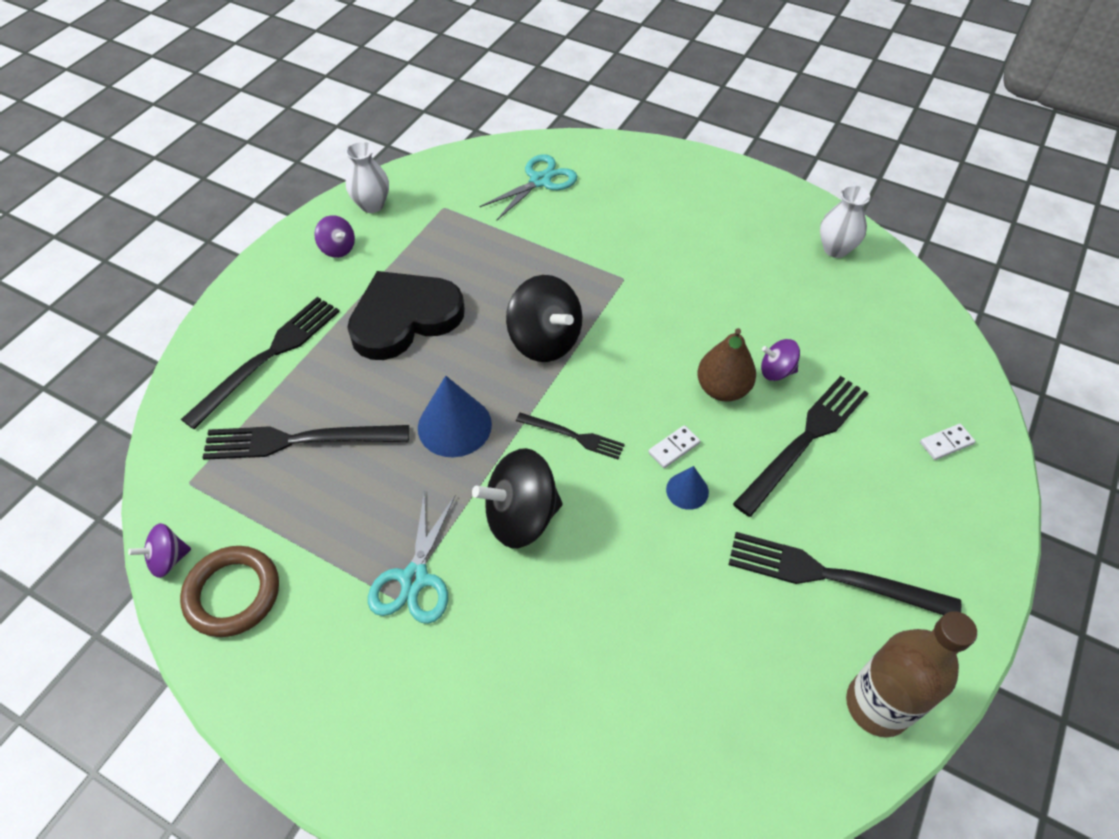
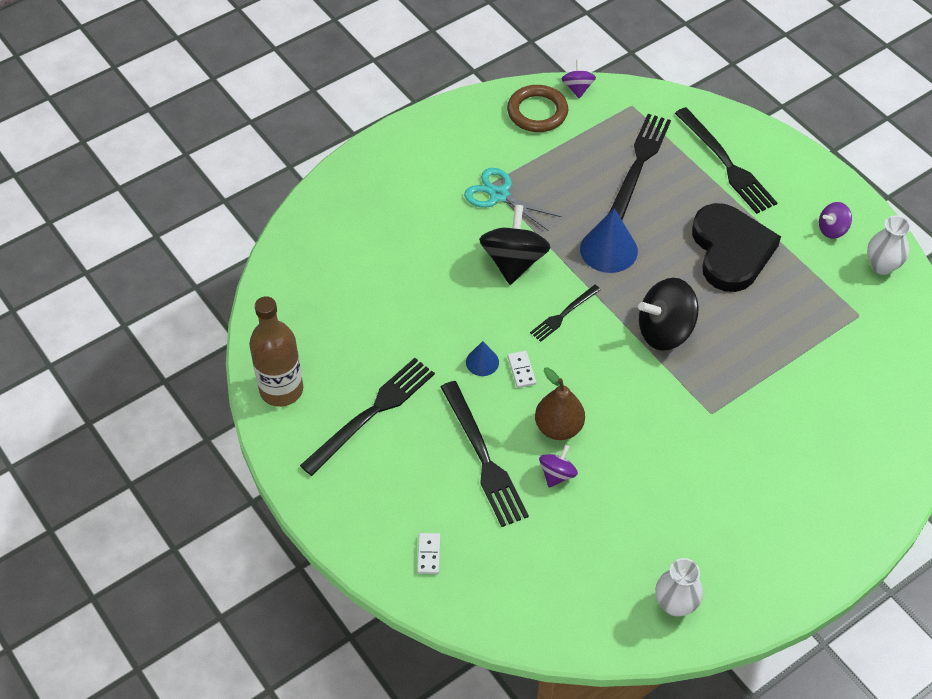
camera: 115 degrees right, 0 degrees up
turquoise scissors [479,154,577,220] -> none

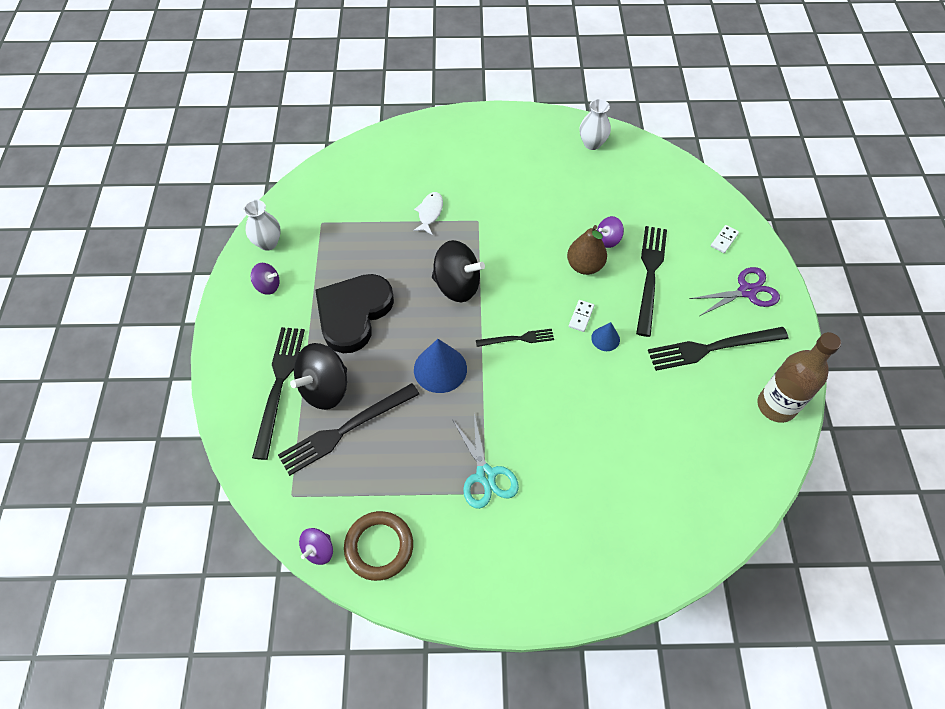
camera: 145 degrees left, 5 degrees up
black spinning top [479,205,550,285] -> black spinning top moved to [290,343,347,410]
none -> white fish [413,192,443,235]
none -> purple scissors [690,267,780,316]

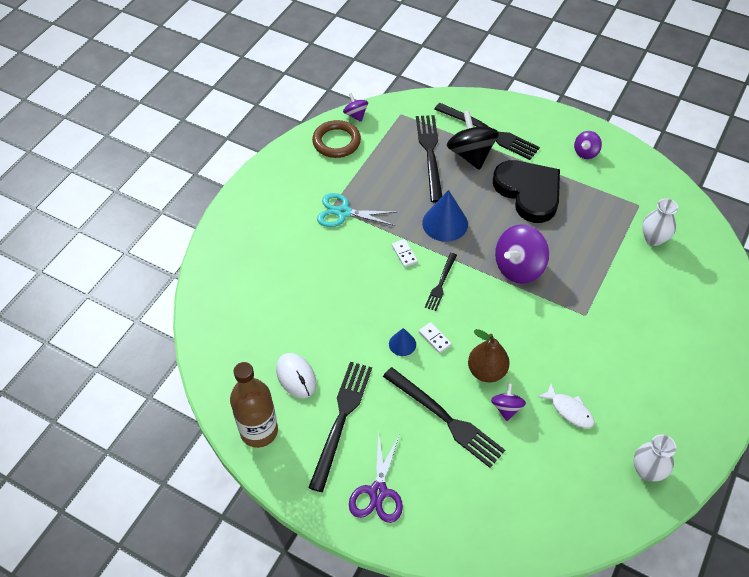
camera: 120 degrees right, 5 degrees down
white vase [244,200,281,251] -> white vase moved to [642,198,678,246]
white fish [413,192,443,235] -> white fish moved to [538,384,595,428]
black spinning top [432,240,485,302] -> purple spinning top [495,224,549,284]
white domino [711,225,739,253] -> white domino moved to [392,239,418,267]
none -> white mouse [276,353,316,398]

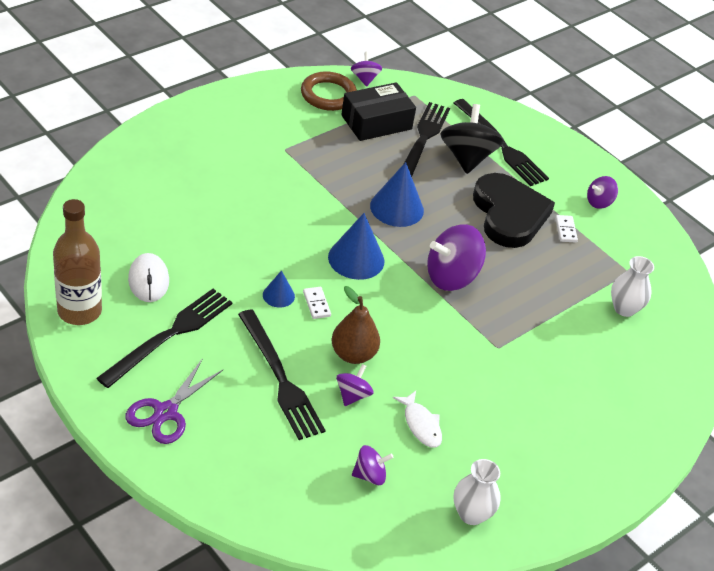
camera: 15 degrees right, 10 degrees down
turquoise scissors [317,193,396,227] -> none
white domino [392,239,418,267] -> white domino moved to [555,215,578,243]
black fork [425,253,457,311] -> blue cone [328,213,384,280]
none -> black box [341,82,416,141]
none -> purple spinning top [352,445,394,485]

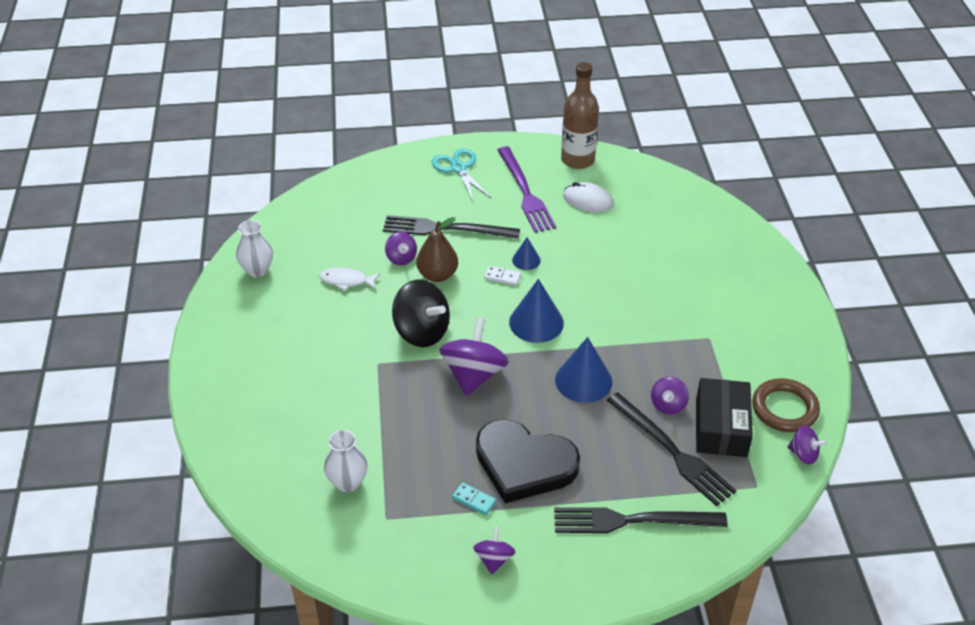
camera: 130 degrees right, 0 degrees up
black fork [96,289,232,388] -> purple fork [497,146,556,233]
purple scissors [125,359,223,444] -> turquoise scissors [432,148,492,202]
purple spinning top [352,445,394,485] -> purple spinning top moved to [651,377,689,414]
black spinning top [441,104,504,174] -> black spinning top moved to [392,280,450,347]
white domino [555,215,578,243] -> turquoise domino [452,482,496,515]

